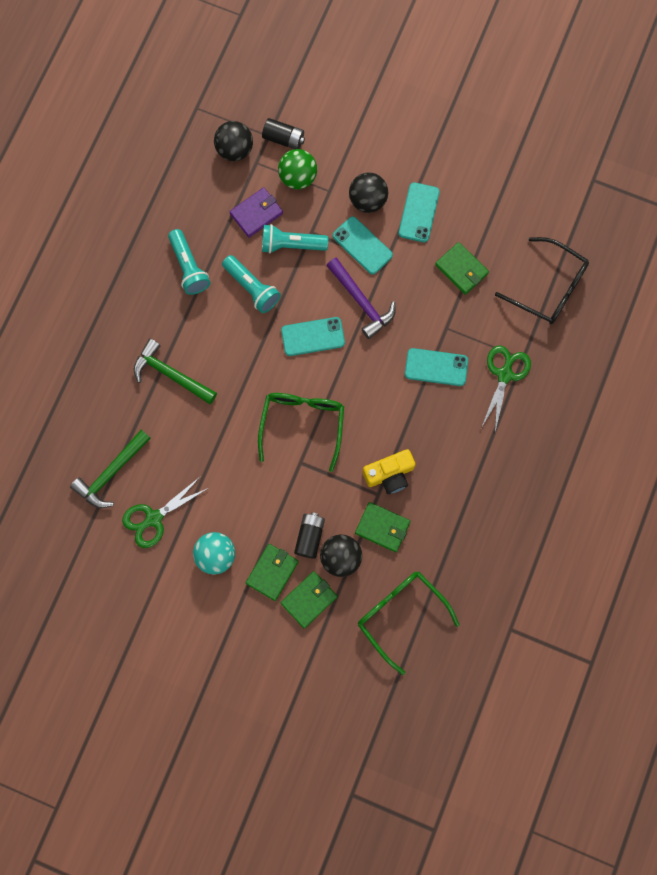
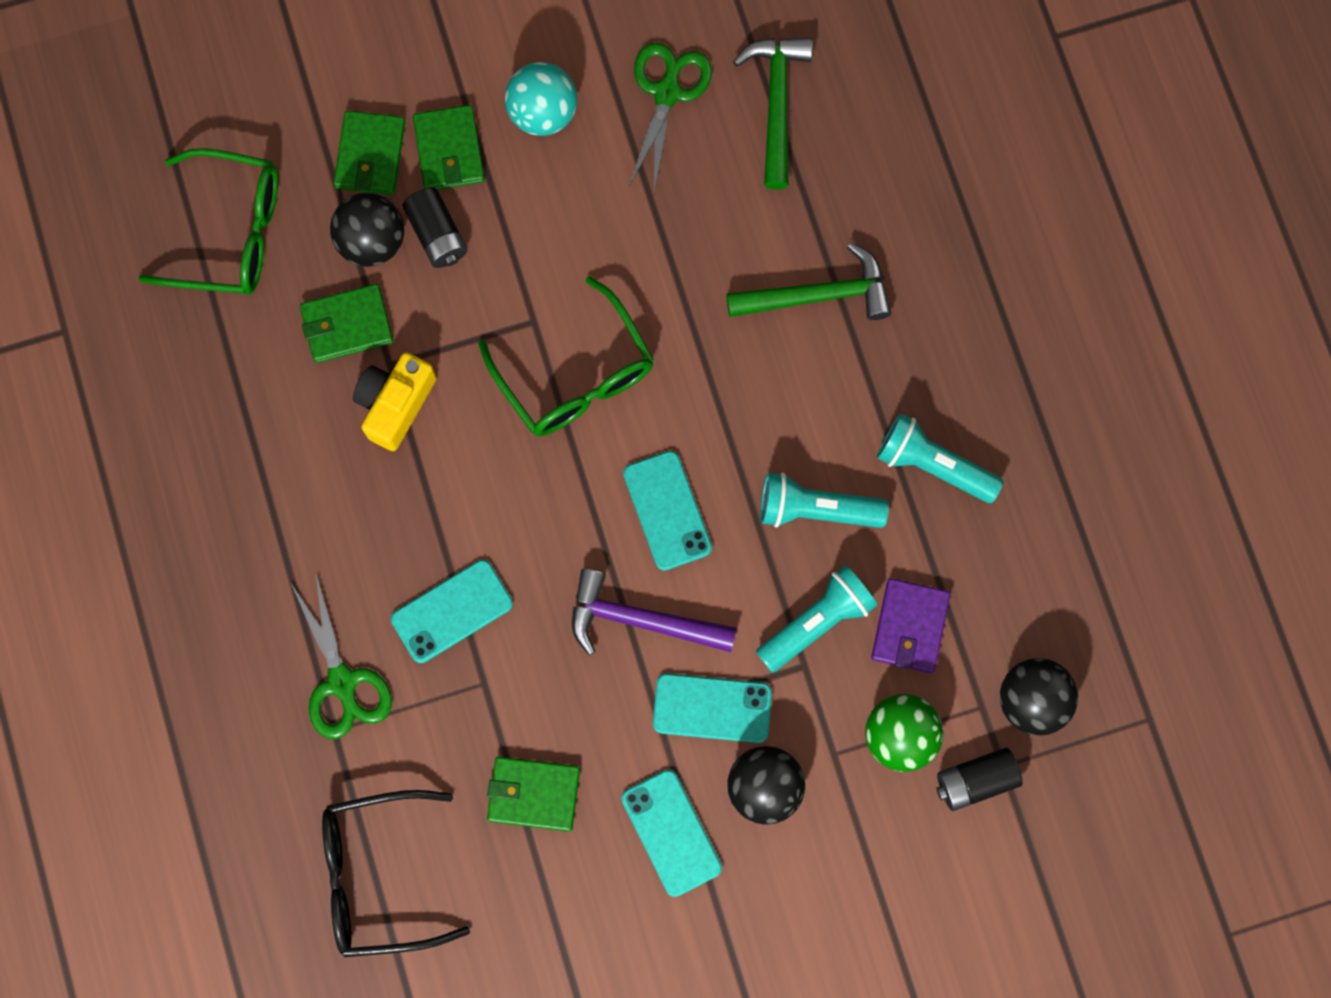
camera: 140 degrees right, 0 degrees up
turquoise phone [281,317,345,356] -> turquoise phone turned 60 degrees counterclockwise [623,451,712,571]

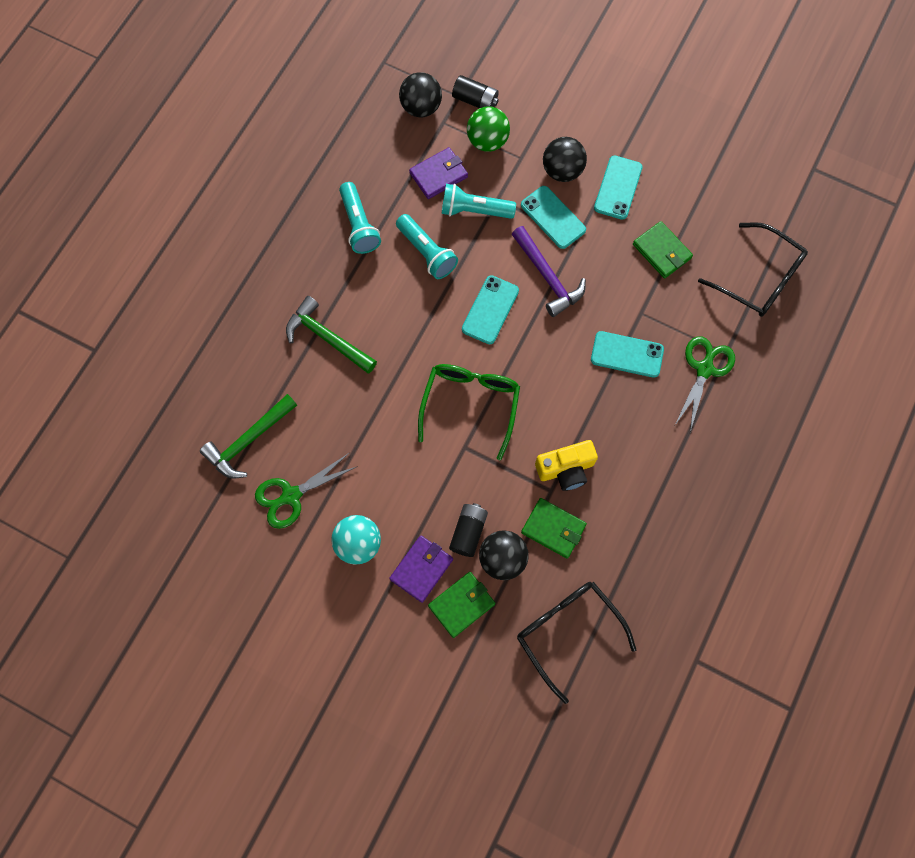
camera: 135 degrees left, 5 degrees down
green glasses [139,148,278,295] -> black glasses [517,582,636,704]
green wallet [413,105,485,190] -> purple wallet [389,536,453,603]

